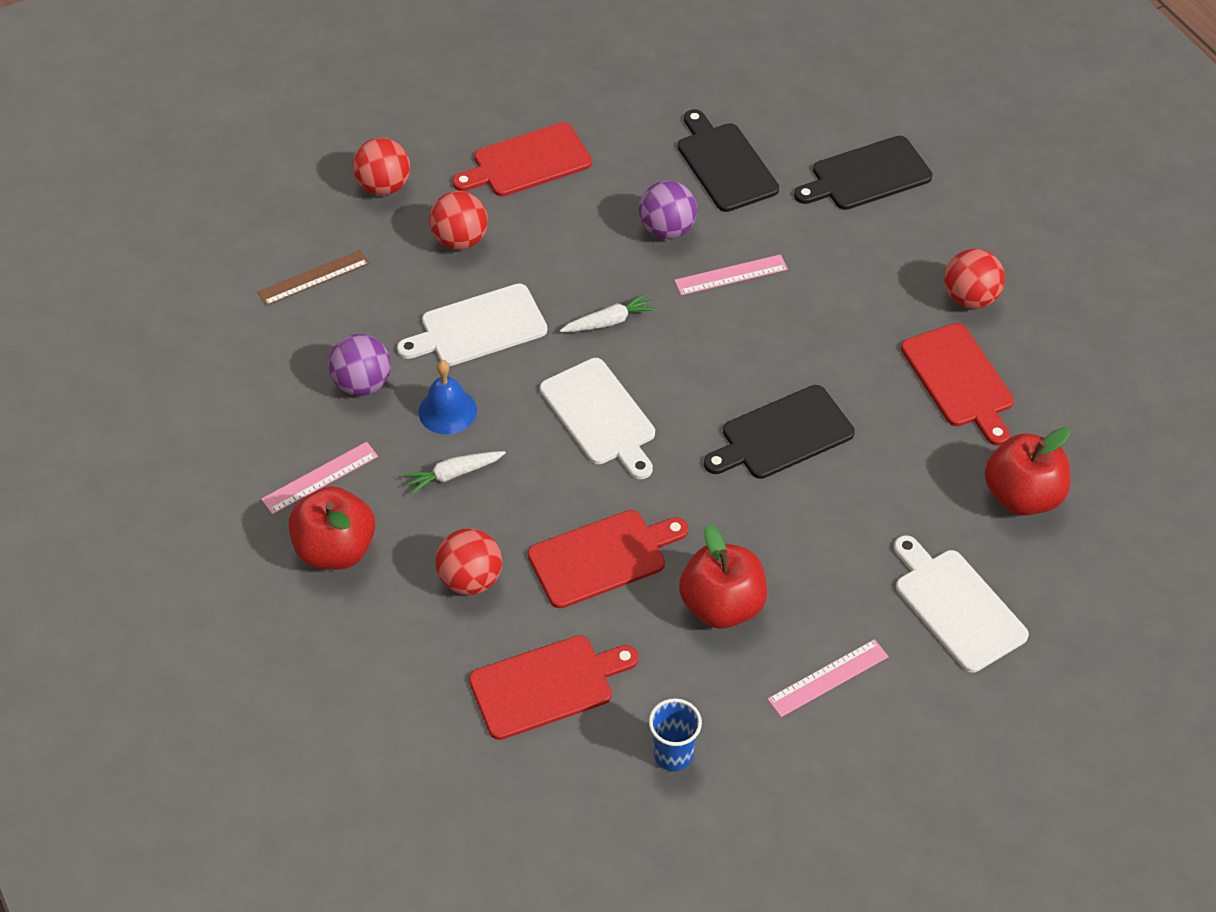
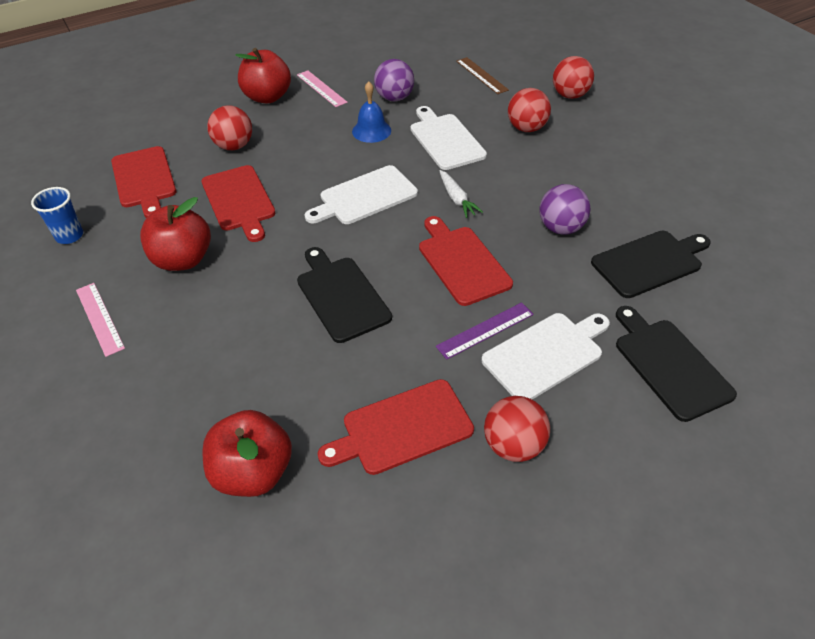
camera: 90 degrees right, 5 degrees down
white carrot [402,451,506,495] -> none
red cutting board [452,122,592,197] -> red cutting board moved to [419,216,513,306]
pink ruler [674,254,788,295] -> none
white cutting board [894,535,1029,673] -> white cutting board moved to [481,313,610,399]
none -> purple ruler [436,302,534,360]

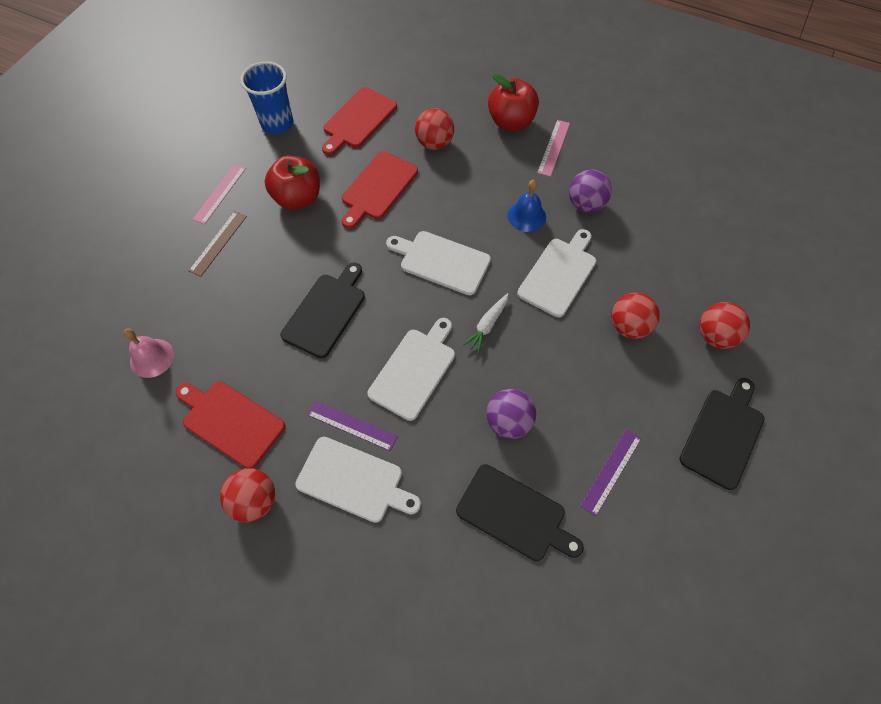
camera: 55 degrees right, 15 degrees up
blue cup [31,187,83,244] -> blue cup [240,61,293,134], size x1.52
red apple [202,410,292,497] -> pink bell [123,328,174,378]
red cutting board [419,216,513,306] -> white cutting board [367,318,455,421]
brown ruler [456,57,509,94] -> brown ruler moved to [189,211,247,277]
black cutting board [616,306,737,422] -> black cutting board moved to [679,378,765,490]
none -> purple ruler [580,429,641,517]

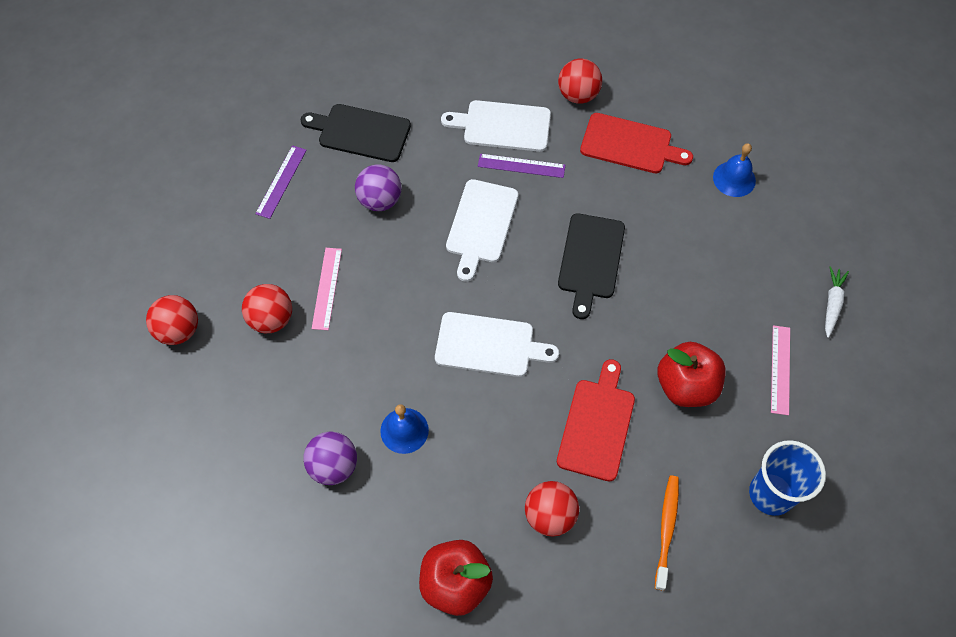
camera: 165 degrees right, 0 degrees up
pink bell [123,328,174,378] -> blue bell [713,143,756,197]
brown ruler [189,211,247,277] -> none
red cutting board [322,87,397,155] -> orange toothbrush [655,475,679,591]
white carrot [463,293,509,354] -> white carrot moved to [825,267,849,338]
white cutting board [517,229,596,317] -> none
pink ruler [537,120,570,177] -> pink ruler moved to [312,248,342,330]
black cutting board [679,378,765,490] -> none

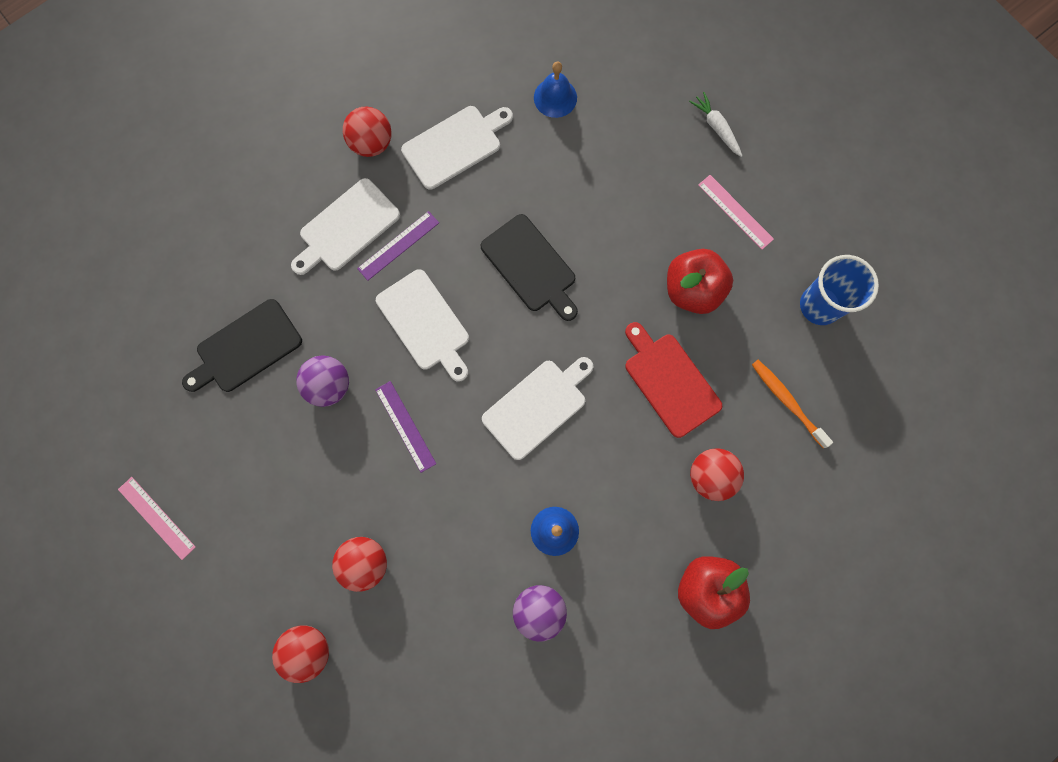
camera: 50 degrees left, 15 degrees up
purple ruler [255,145,307,219] -> purple ruler moved to [375,381,436,473]
pink ruler [312,248,342,330] -> pink ruler moved to [118,477,196,560]
red cutting board [580,113,693,173] -> white cutting board [401,106,513,190]

